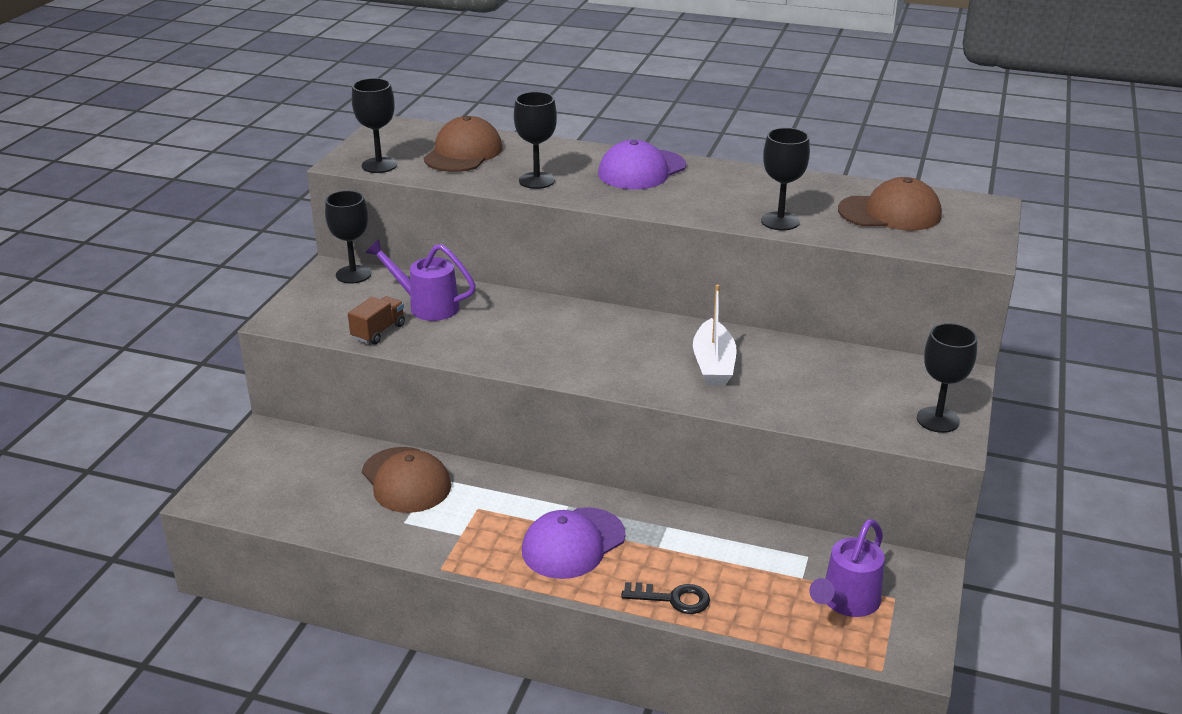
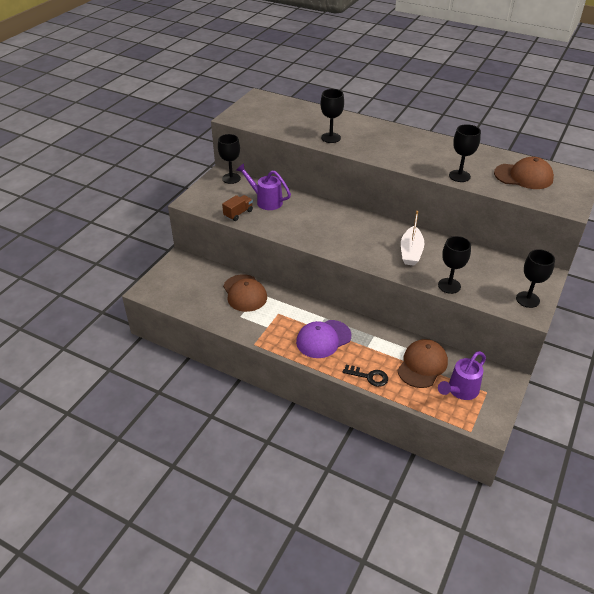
camera: 10 degrees right, 10 degrees up
black goblet [352,78,397,173] -> black goblet moved to [438,236,471,294]
brown cap [424,116,502,172] -> brown cap moved to [397,339,448,388]
purple cap [598,140,686,189] -> none

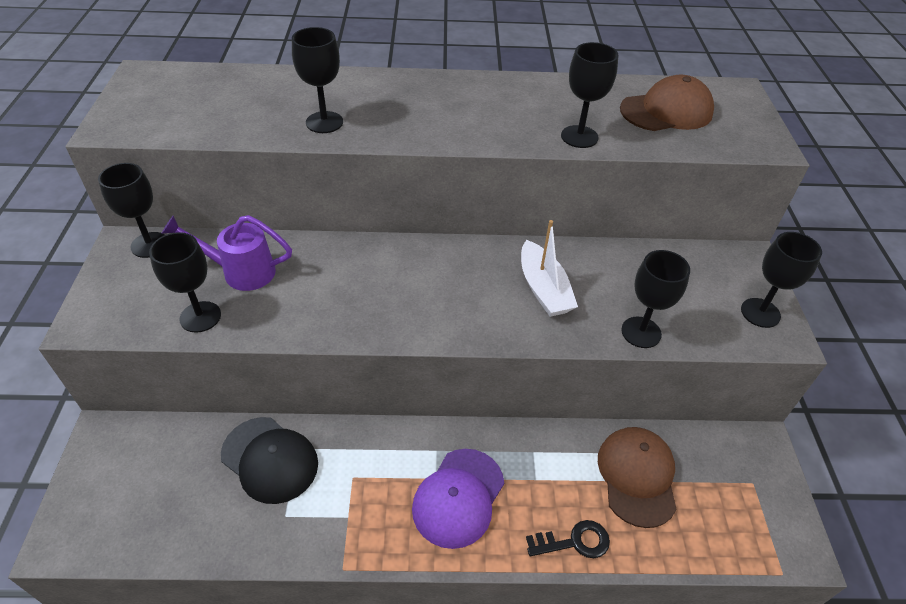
camera: 30 degrees left, 5 degrees up
brown truck [222,195,253,221] -> black goblet [149,232,221,333]
brown cap [223,274,267,312] -> black cap [221,417,318,504]
purple watering can [438,351,486,400] -> none

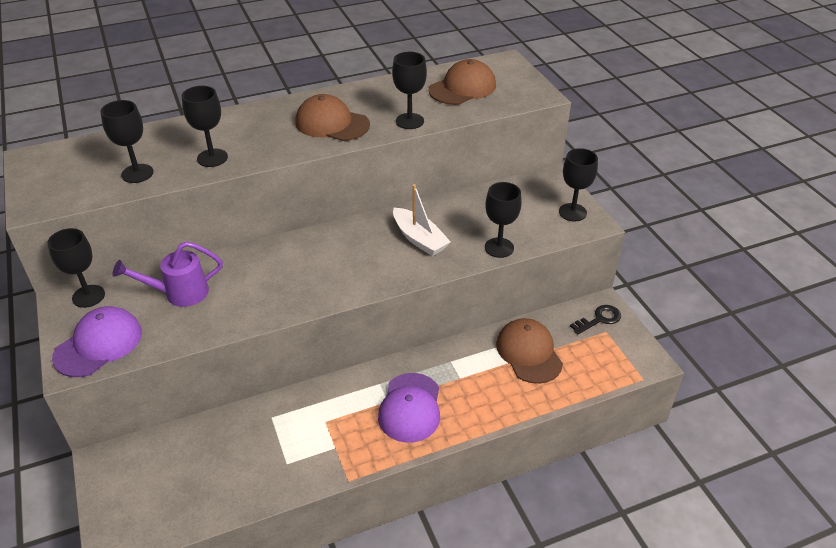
camera: 20 degrees left, 5 degrees down
black goblet [149,232,221,333] -> black goblet moved to [100,100,154,183]
black cap [221,417,318,504] -> none
black key [526,520,610,558] -> black key moved to [570,305,621,334]
none -> purple cap [52,306,142,377]
none -> brown cap [295,94,370,141]

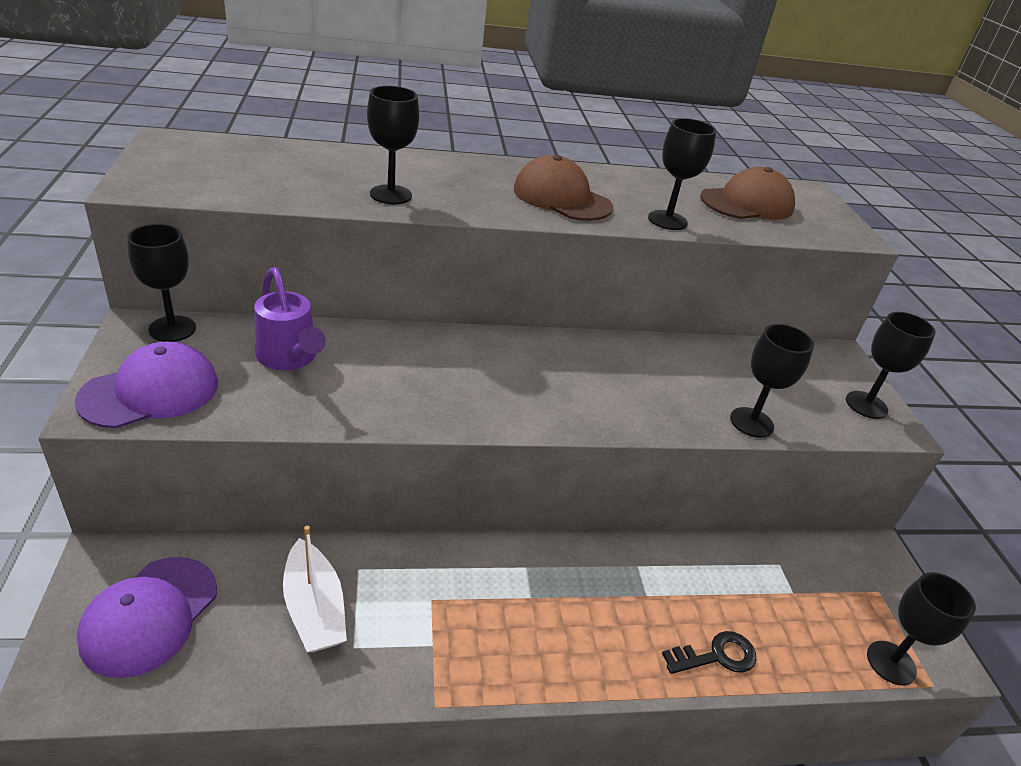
camera: 10 degrees right, 5 degrees down
black goblet [100,100,154,183] -> black goblet moved to [867,572,976,685]
purple watering can [113,242,223,307] -> purple watering can turned 120 degrees counterclockwise [254,267,326,370]
purple cap [378,373,440,443] -> purple cap moved to [77,557,217,678]
white boat [393,184,451,256] -> white boat moved to [283,526,347,652]
brown cap [496,318,563,384] -> none
black key [570,305,621,334] -> black key moved to [662,631,756,674]

